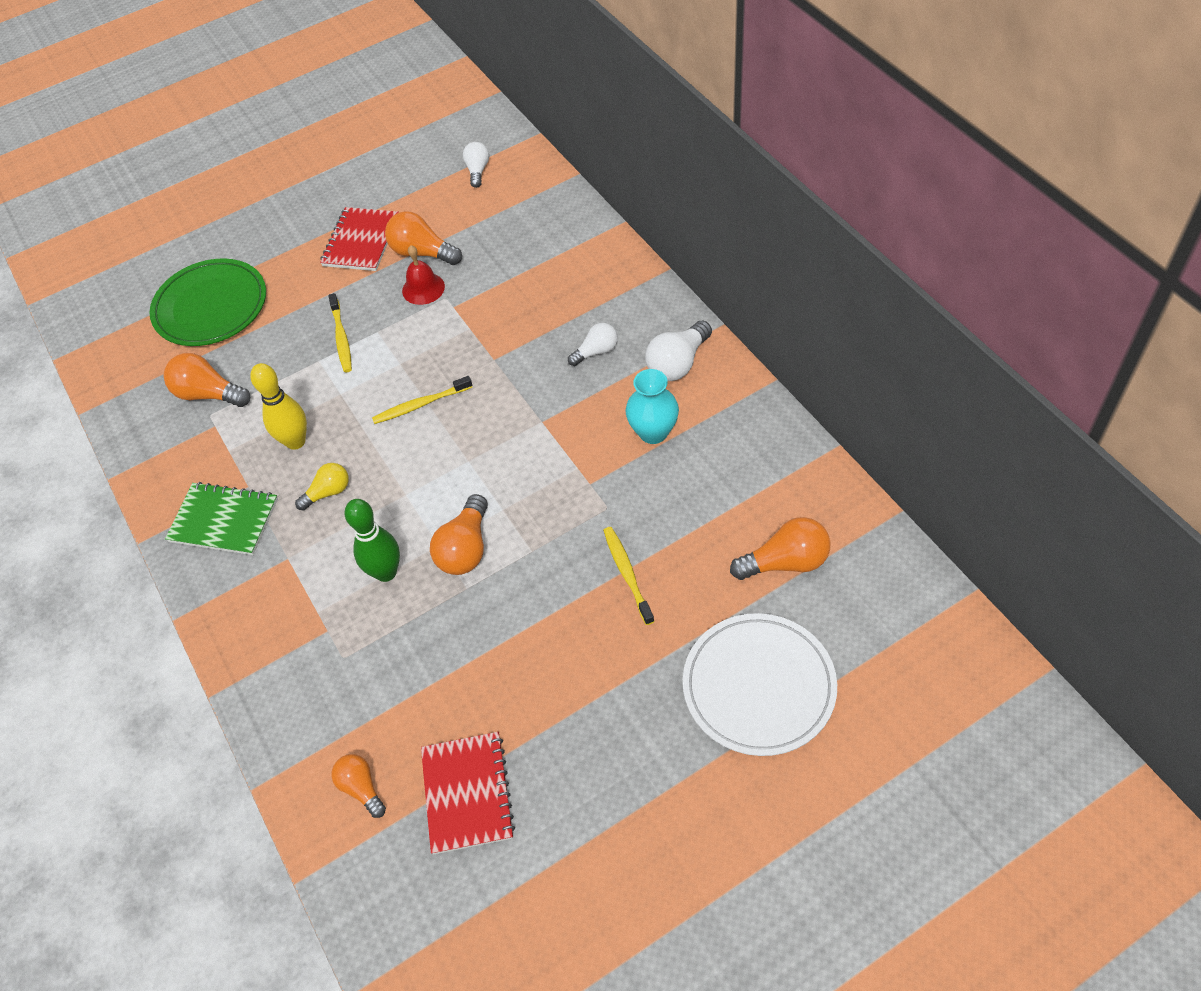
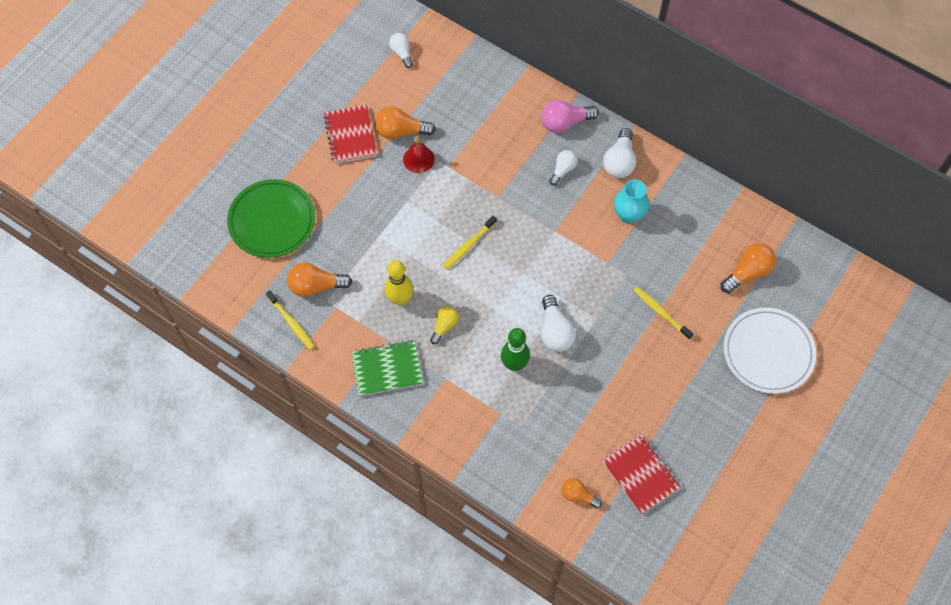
camera: 30 degrees left, 10 degrees up
yellow toothbrush [328,293,352,372] -> yellow toothbrush moved to [266,290,315,350]
orange light bulb [430,494,488,575] -> white light bulb [541,295,576,352]
none -> pink light bulb [541,100,599,133]

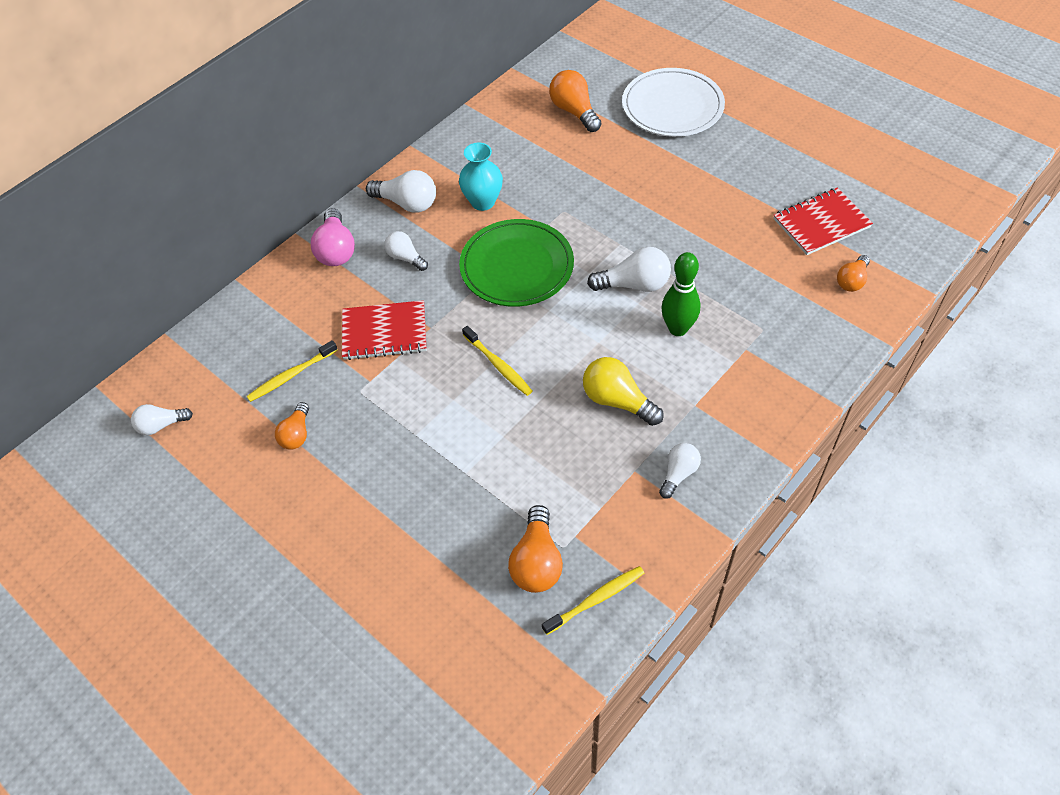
camera: 80 degrees left, 10 degrees down
green plate [227,179,315,258] -> green plate moved to [459,219,574,307]
red notebook [324,105,377,164] -> red notebook moved to [342,300,427,360]
green notebook [351,340,423,396] -> white light bulb [659,443,701,499]
orange light bulb [375,106,436,139] -> orange light bulb [275,402,309,450], size x0.64
yellow bowling pin [385,260,413,306] -> none
red bell [403,136,435,173] -> none
yellow light bulb [430,306,459,344] -> yellow light bulb [583,357,664,426], size x1.56
yellow toothbrush [634,287,693,340] -> yellow toothbrush moved to [247,340,338,402]

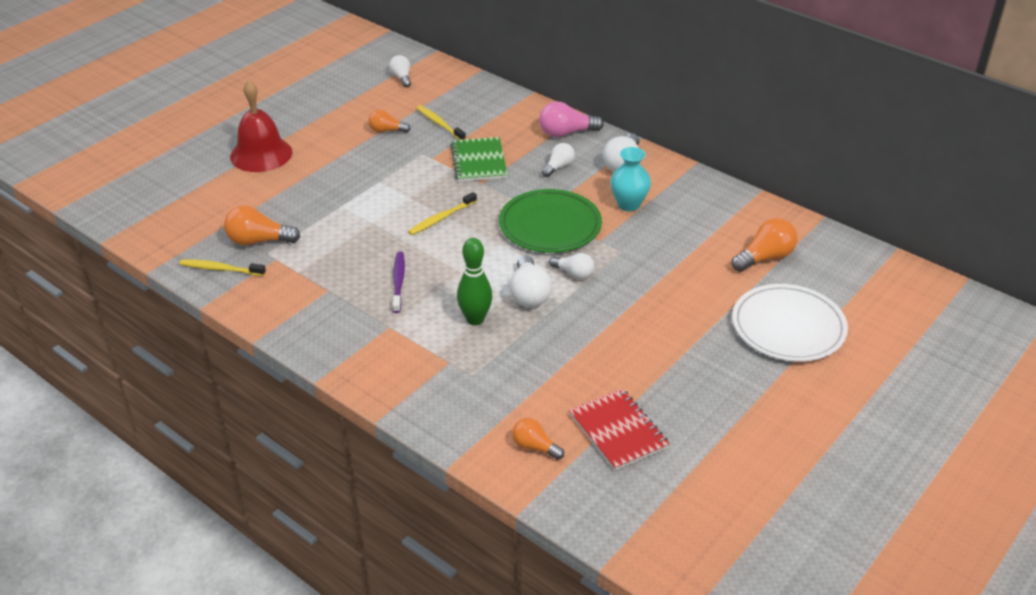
camera: 85 degrees right, 15 degrees down
red notebook [342,300,427,360] -> green notebook [451,137,507,182]
yellow toothbrush [542,566,644,635] -> yellow toothbrush turned 135 degrees clockwise [180,259,266,276]
yellow light bulb [583,357,664,426] -> purple toothbrush [393,252,405,313]
white light bulb [659,443,701,499] -> white light bulb moved to [549,253,594,279]
none -> red bell [230,80,292,172]

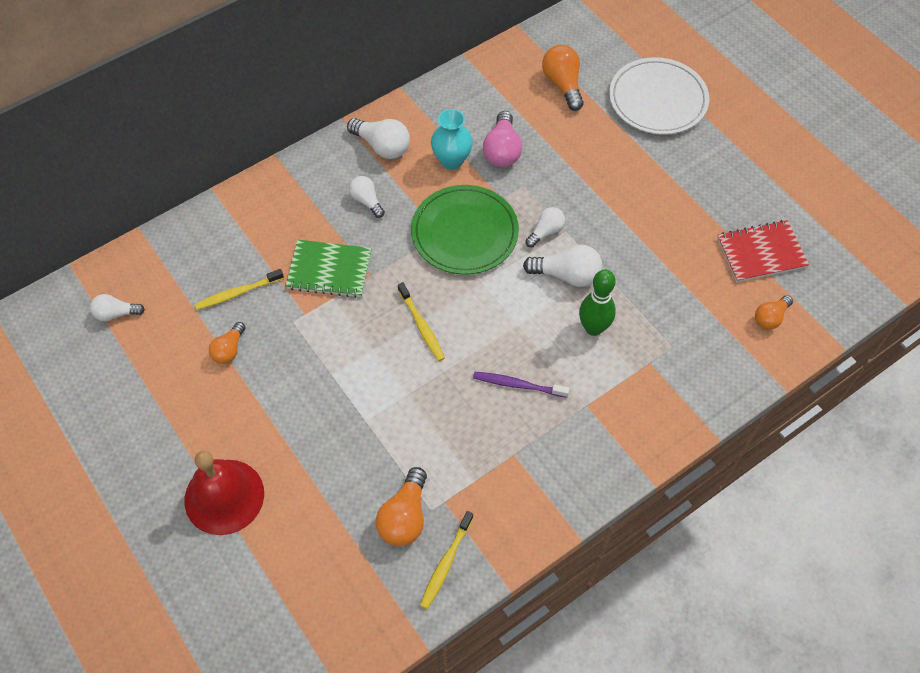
camera: 75 degrees left, 20 degrees up
pink light bulb [539,102,604,137] -> pink light bulb moved to [483,111,522,167]

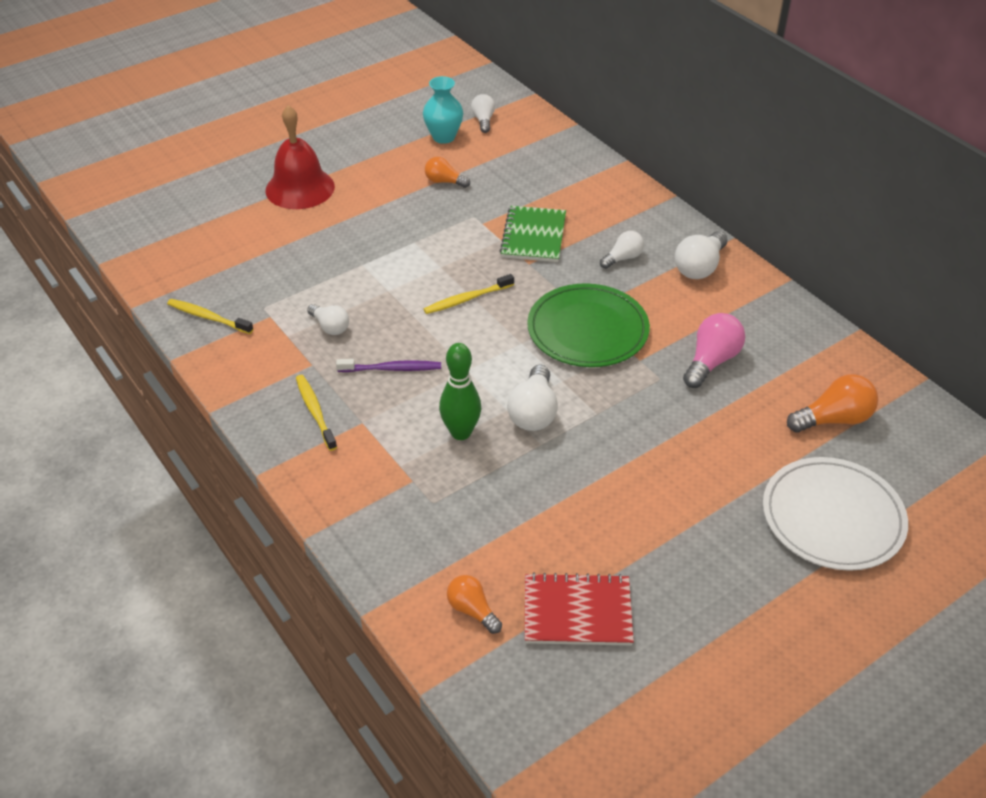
camera: 90 degrees right, 15 degrees down
yellow toothbrush [194,269,284,310] -> yellow toothbrush moved to [296,375,337,451]
orange light bulb [376,467,427,546] -> none
turquoise vase [431,109,473,169] -> turquoise vase moved to [423,76,463,144]
purple toothbrush [473,372,570,398] -> purple toothbrush turned 75 degrees clockwise [336,359,441,372]
pink light bulb [483,111,522,167] -> pink light bulb turned 120 degrees clockwise [683,313,745,388]
white light bulb [526,207,565,247] -> white light bulb moved to [307,304,349,335]
red notebook [717,220,809,282] -> red notebook turned 75 degrees counterclockwise [525,572,634,646]

